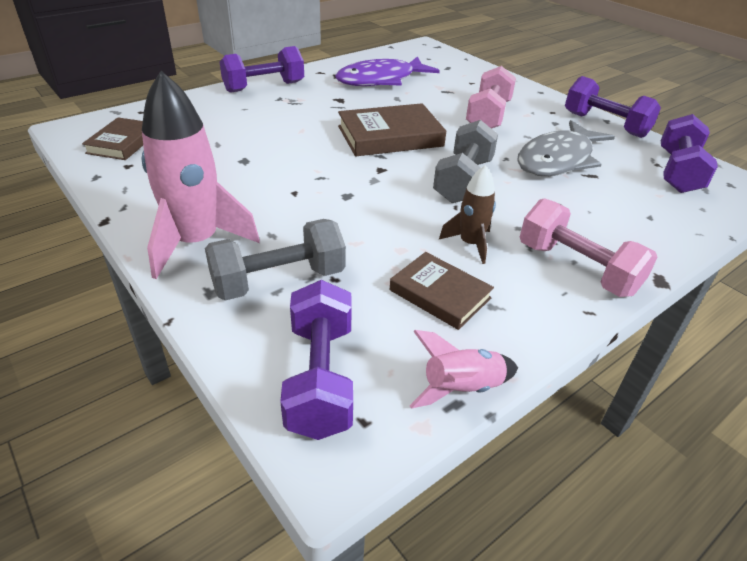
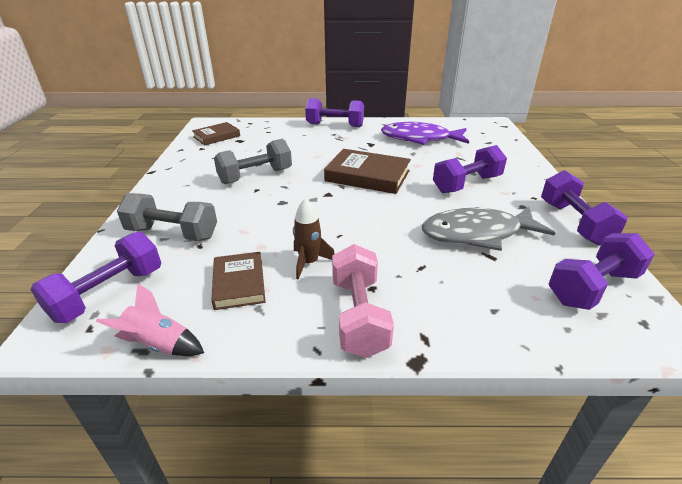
camera: 40 degrees right, 5 degrees down
pink rocket [141,71,260,279] -> none
grey dumbbell [433,120,498,203] -> grey dumbbell moved to [214,139,292,184]
pink dumbbell [466,66,516,129] -> purple dumbbell [433,145,507,193]

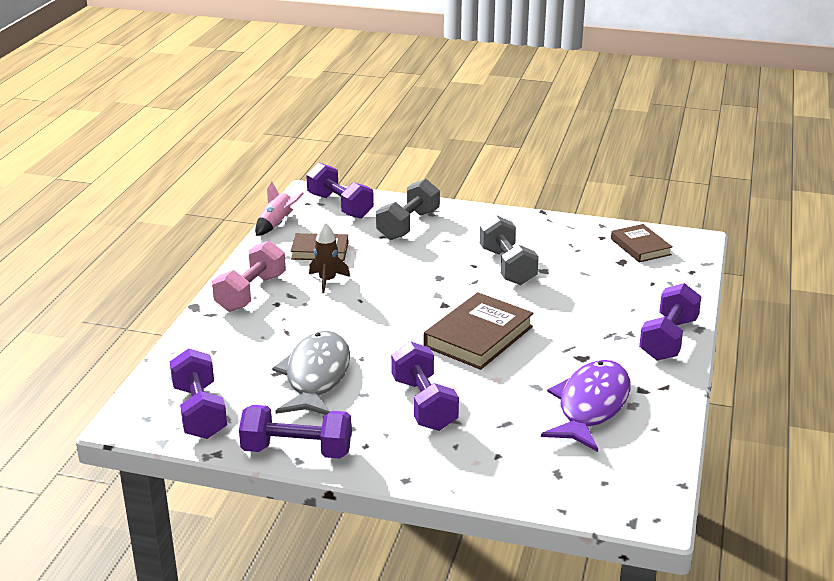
camera: 105 degrees right, 5 degrees down
pink dumbbell [332,244,394,358] -> pink dumbbell turned 75 degrees counterclockwise [212,241,286,312]

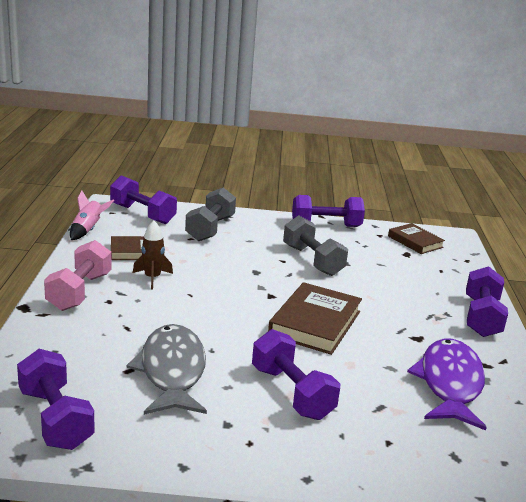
camera: 15 degrees left, 5 degrees down
purple dumbbell [239,405,351,459] -> purple dumbbell moved to [292,195,365,227]

